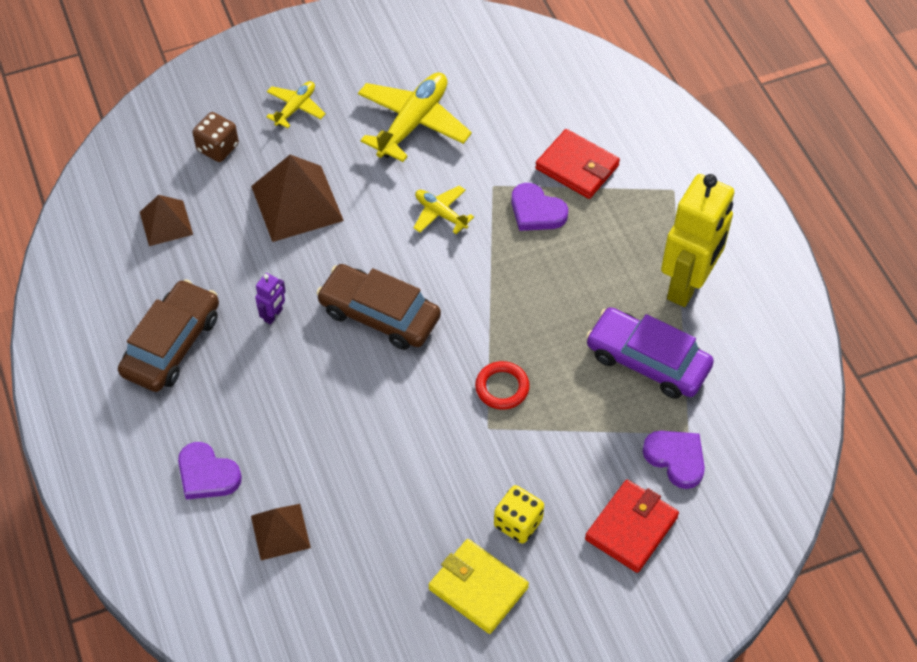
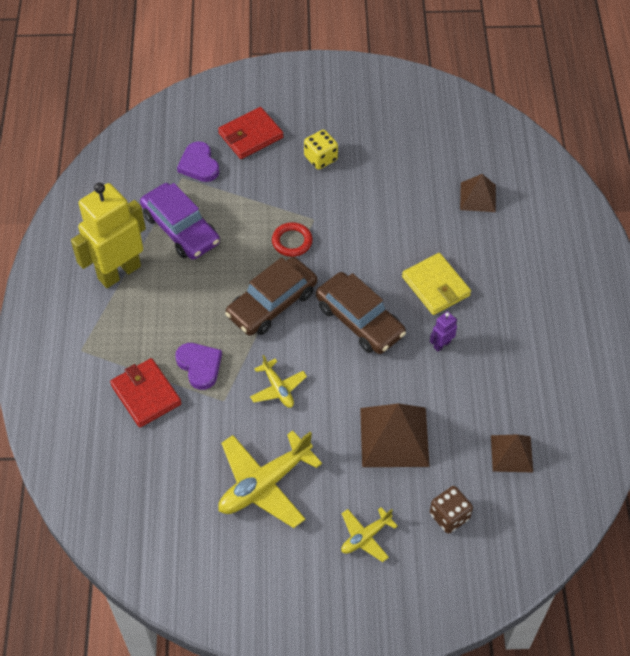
camera: 160 degrees left, 0 degrees up
brown car [118,279,219,392] -> brown car moved to [225,257,317,336]
purple heart [178,442,242,500] -> none
yellow wallet [429,539,529,634] -> yellow wallet moved to [402,253,471,315]

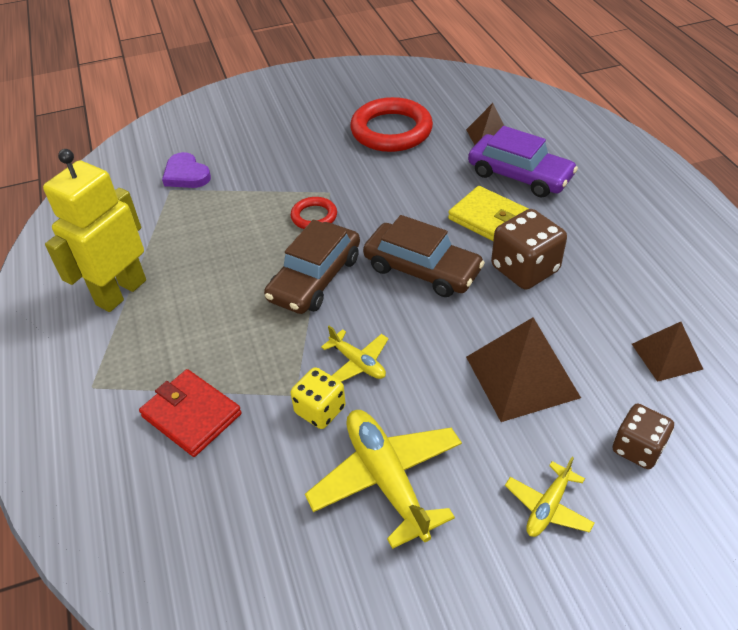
camera: 15 degrees left, 10 degrees down
purple car [140,183,220,260] -> purple car moved to [468,126,578,198]
purple heart [175,343,222,390] -> none
red wallet [218,107,284,159] -> none
yellow plane [218,431,322,528] -> yellow plane turned 120 degrees clockwise [305,410,462,549]
yellow dice [304,130,338,170] -> yellow dice moved to [291,367,346,429]
purple robot [430,311,457,352] -> brown dice [491,209,567,290]
none -> red ring [350,97,433,152]

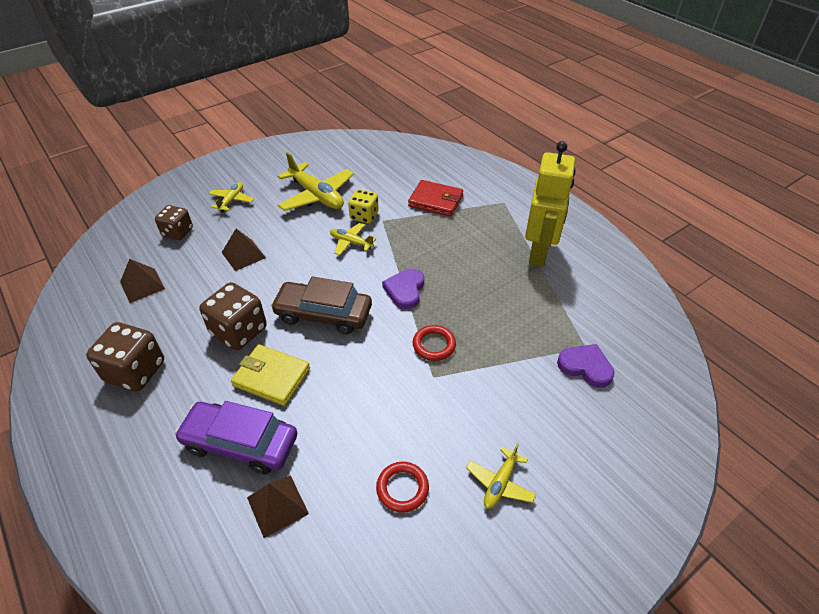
camera: 160 degrees right, 0 degrees up
brown car [264,220,360,314] -> purple heart [382,269,424,309]
red ring [350,97,433,152] -> red ring [376,462,429,513], size x0.51
brown pyramid [466,317,581,422] -> brown pyramid [222,229,266,271], size x0.60
none -> brown dice [86,322,164,391]
none -> yellow plane [466,443,536,509]

